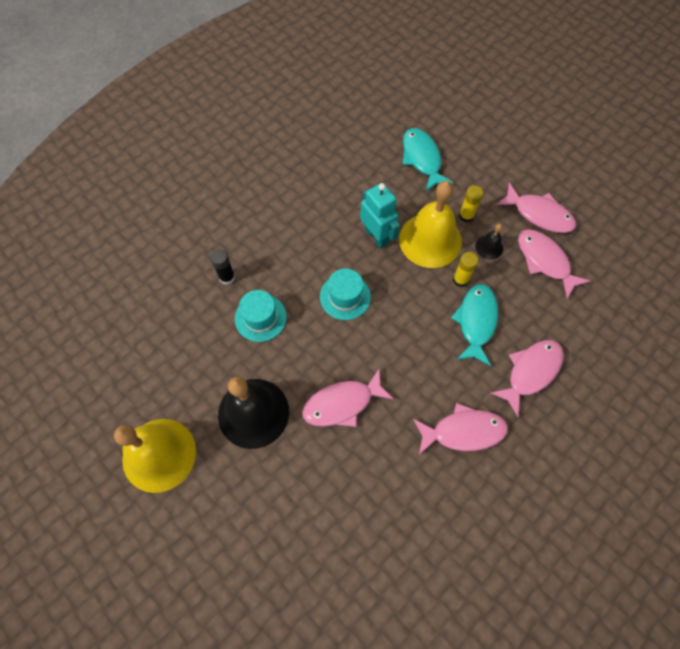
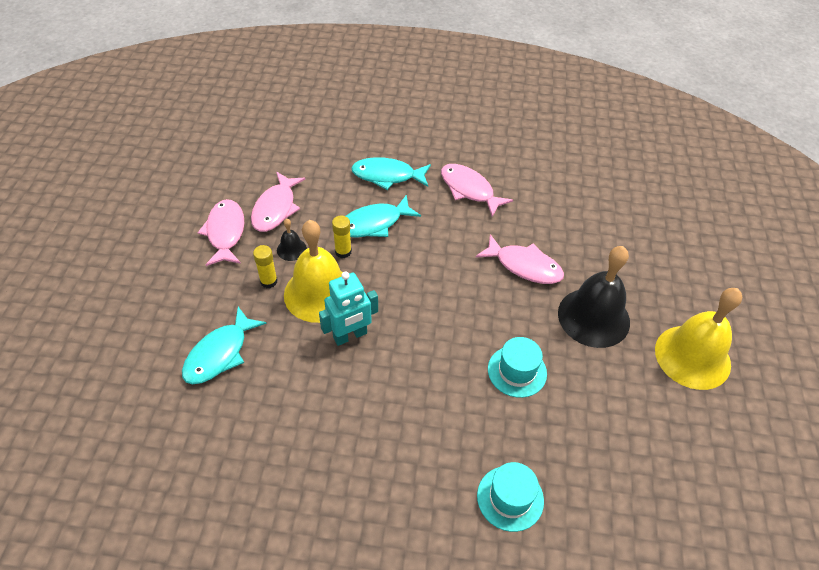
camera: 130 degrees left, 15 degrees down
black glue stick [210,249,235,285] -> none
turquoise hat [320,269,371,320] -> turquoise hat moved to [477,462,544,532]
turquoise robot [360,183,400,249] -> turquoise robot turned 135 degrees counterclockwise [319,272,378,346]
pink fish [490,340,564,417] -> turquoise fish [351,157,431,190]

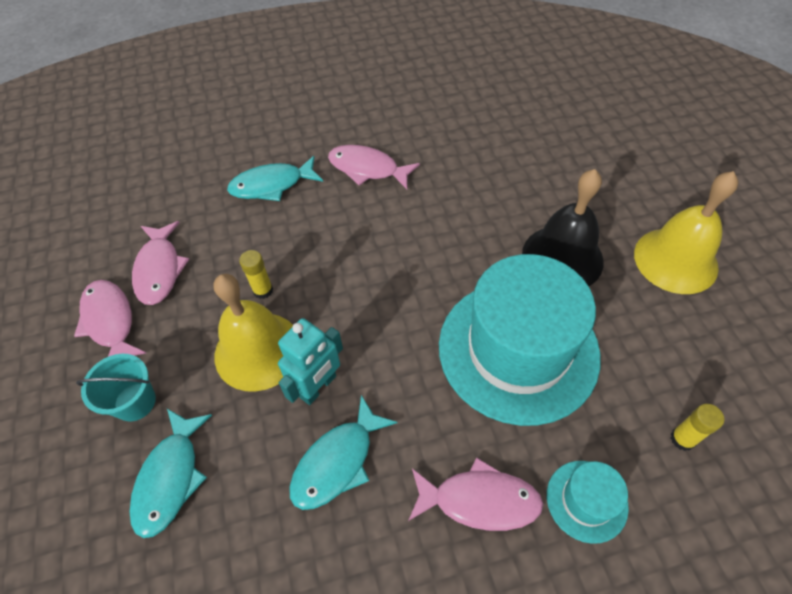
camera: 20 degrees left, 5 degrees up
yellow glue stick [253,245,278,288] -> yellow glue stick moved to [671,404,724,451]
black bell [277,219,307,261] -> none
turquoise fish [346,195,421,238] -> turquoise fish moved to [289,395,397,510]
pink fish [476,234,564,284] -> pink fish moved to [408,458,543,531]
turquoise hat [488,337,547,398] -> turquoise hat [439,254,601,426], size x2.31
none -> turquoise bucket [76,354,156,421]

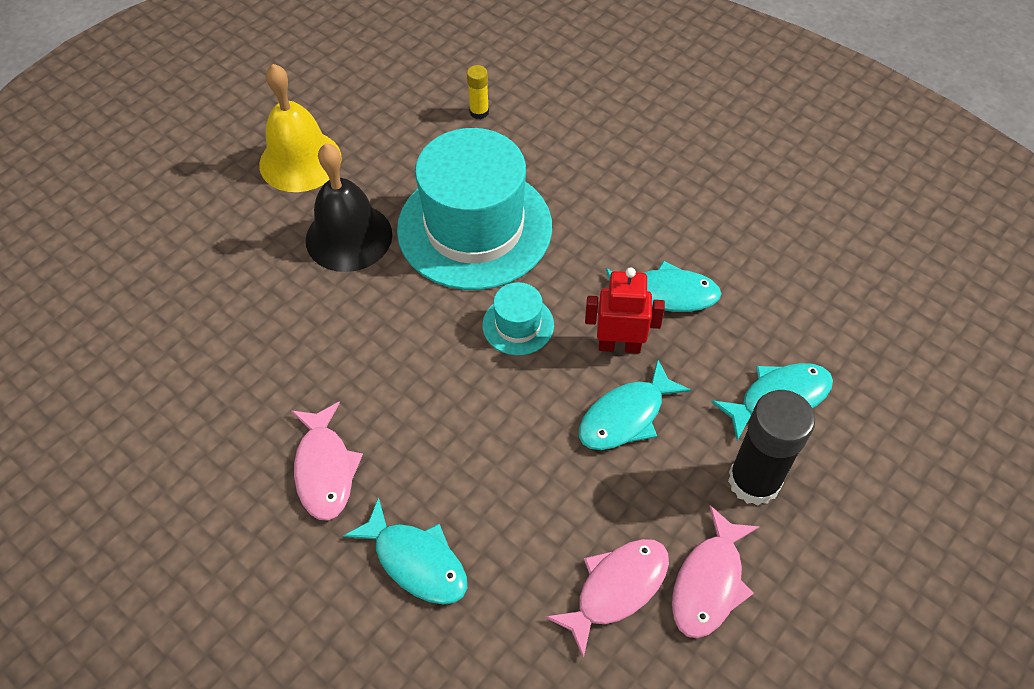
camera: 125 degrees left, 0 degrees up
turquoise bucket [76,354,156,421] -> black glue stick [728,390,815,506]
yellow bell [213,274,293,392] -> turquoise fish [579,360,691,450]
yellow glue stick [239,250,273,299] -> none
turquoise robot [278,318,343,405] -> red robot [585,267,665,354]
pink fish [408,458,543,531] -> none
turquoise hat [547,461,629,544] -> turquoise hat moved to [482,282,554,355]

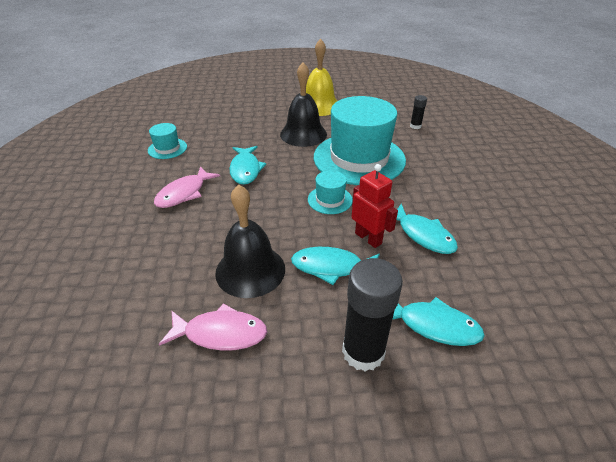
camera: 45 degrees right, 15 degrees down
turquoise fish [343,498,467,605] -> turquoise fish moved to [229,146,266,185]
yellow glue stick [467,65,489,119] -> black glue stick [410,95,427,129]
pink fish [672,506,760,638] -> none
none -> turquoise hat [148,123,187,159]
none -> black bell [215,184,285,298]

